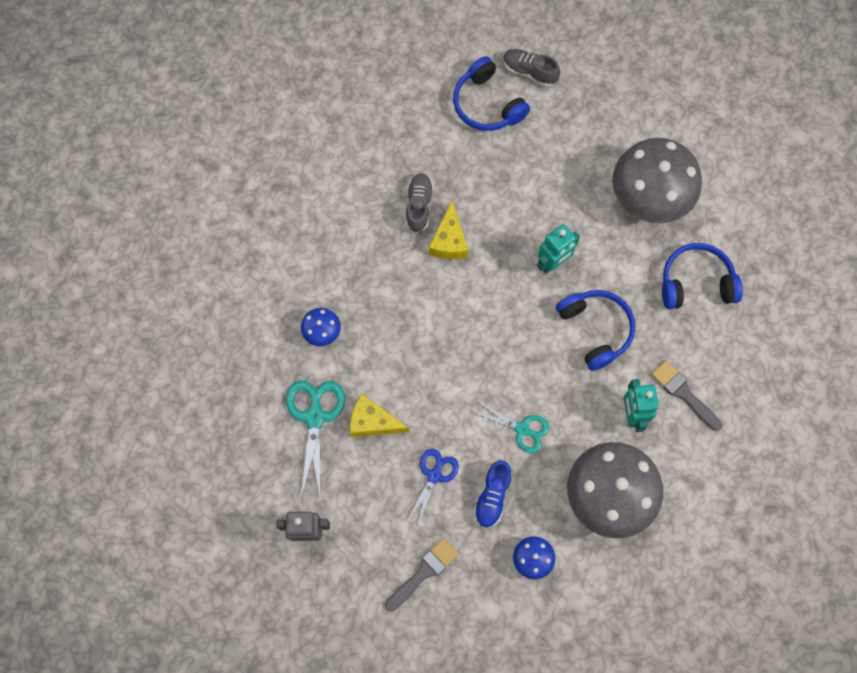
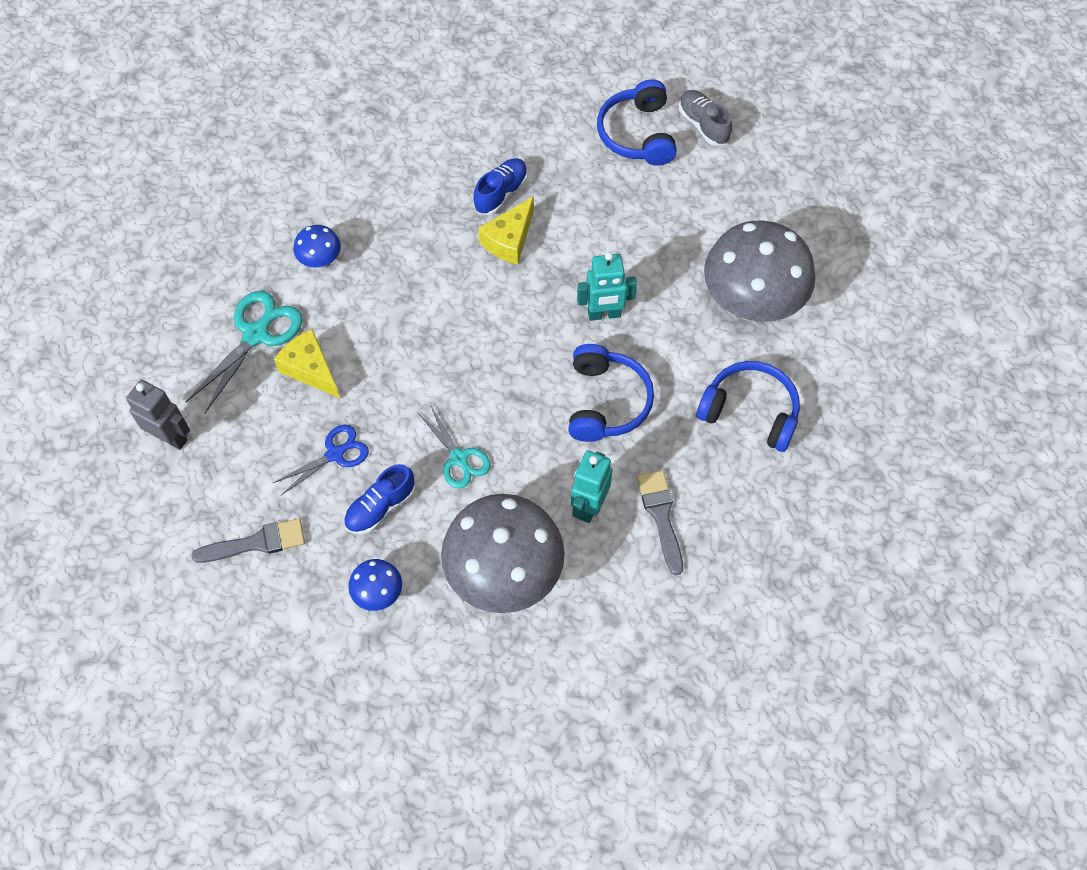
camera: 30 degrees right, 10 degrees down
grey shoe [406,173,434,233] -> blue shoe [474,158,528,215]

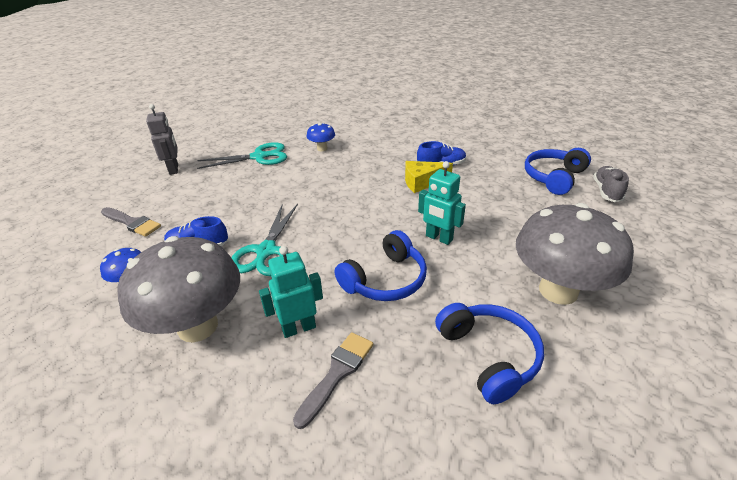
camera: 45 degrees right, 25 degrees down
blue scissors [273,425,369,495] -> none
yellow cheese [274,329,340,398] -> none
turquoise scissors [417,406,491,488] -> turquoise scissors [231,204,298,276], size x1.53

